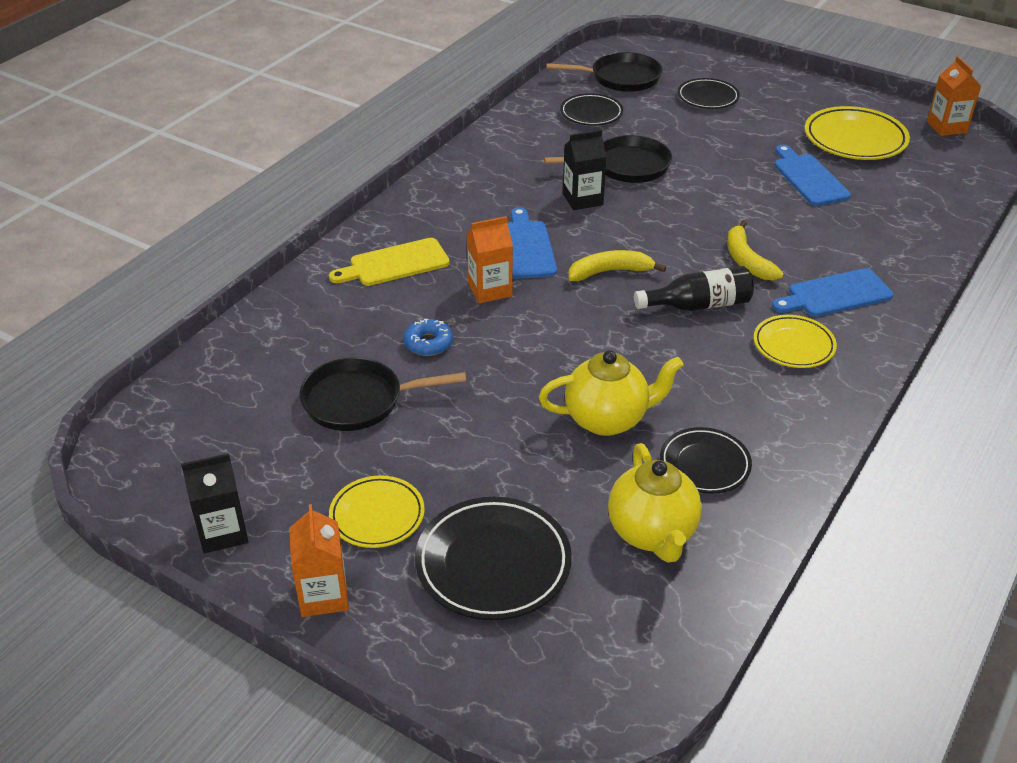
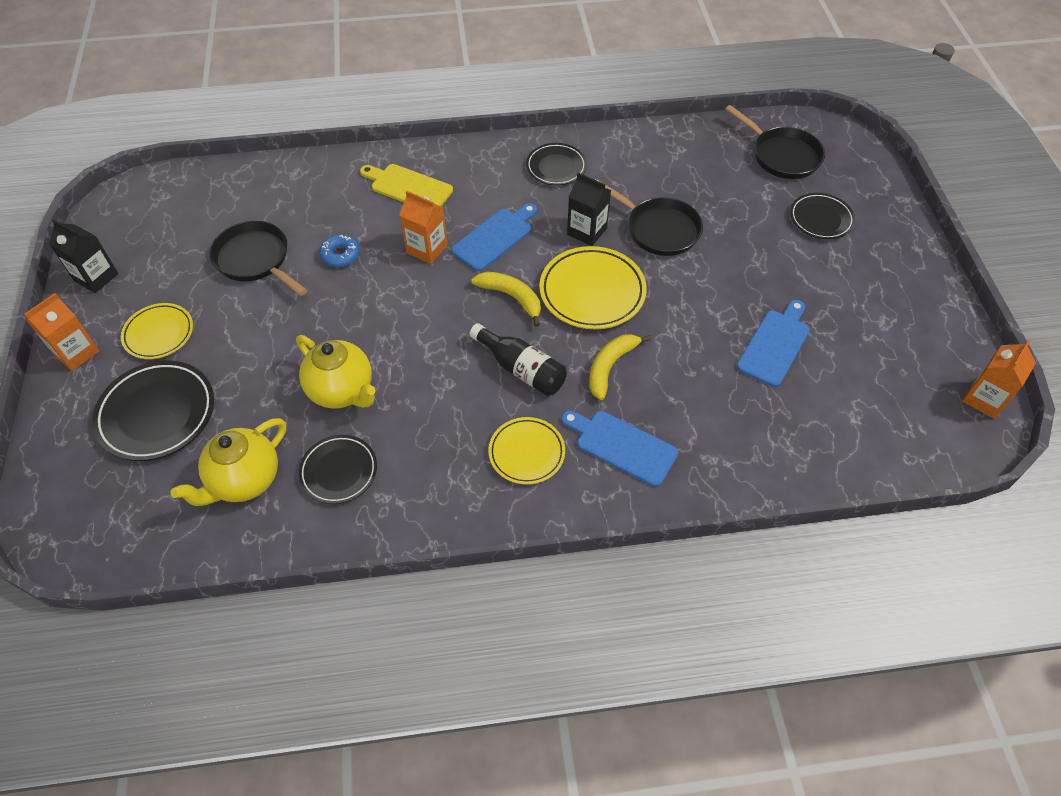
camera: 50 degrees right, 15 degrees up
black plate [560,93,623,126] -> black plate moved to [526,143,587,185]
yellow plate [805,106,910,160] -> yellow plate moved to [539,246,647,329]

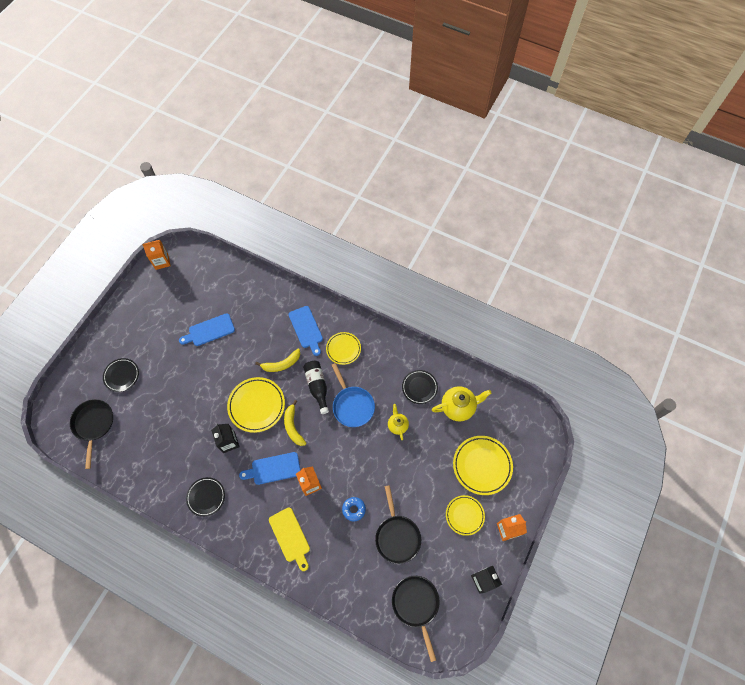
camera: 145 degrees left, 10 degrees up
black plate [92,361,214,461] -> yellow plate [453,436,513,495]
yellow teapot [296,335,376,409] -> yellow teapot [388,404,409,440], size x0.60
black pan [597,180,703,256] -> black pan moved to [392,576,440,662]
none -> blue pan [332,363,375,427]

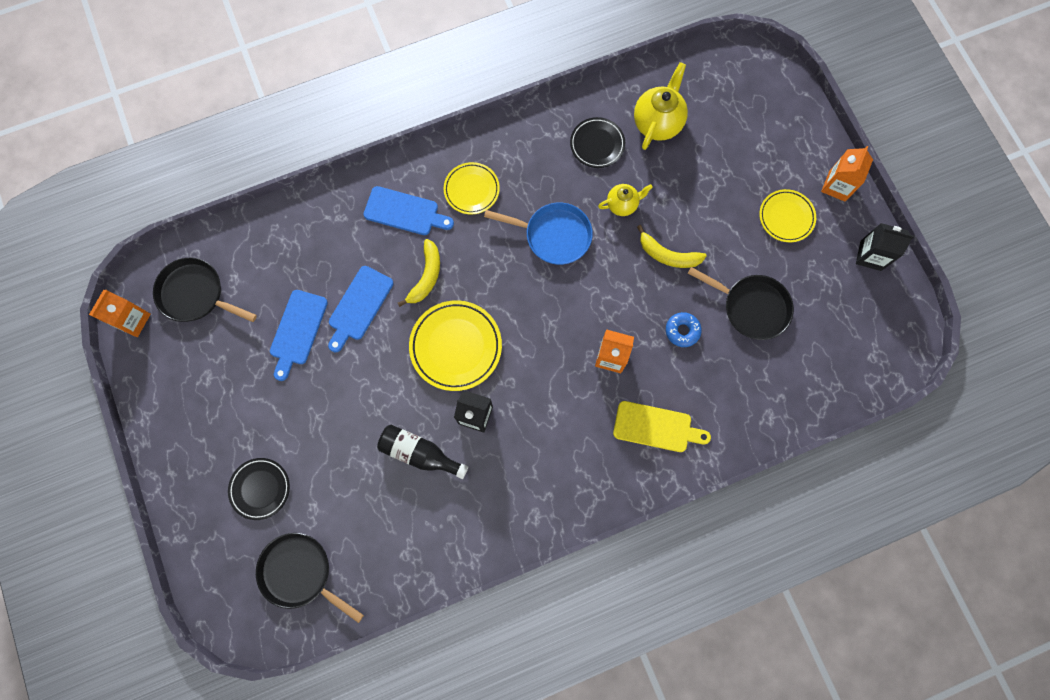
camera: 50 degrees left, 10 degrees up
black plate [186,477,225,517] -> none
blue cutting board [239,452,300,485] -> blue cutting board moved to [328,266,393,352]
yellow banana [284,400,306,446] -> yellow banana moved to [637,225,706,268]
black bottle [303,361,329,414] -> black bottle moved to [377,425,468,479]
yellow teapot [388,404,409,440] -> yellow teapot turned 135 degrees clockwise [598,184,653,216]
black pan [392,576,440,662] -> black pan moved to [153,258,257,322]
yellow plate [453,436,513,495] -> none

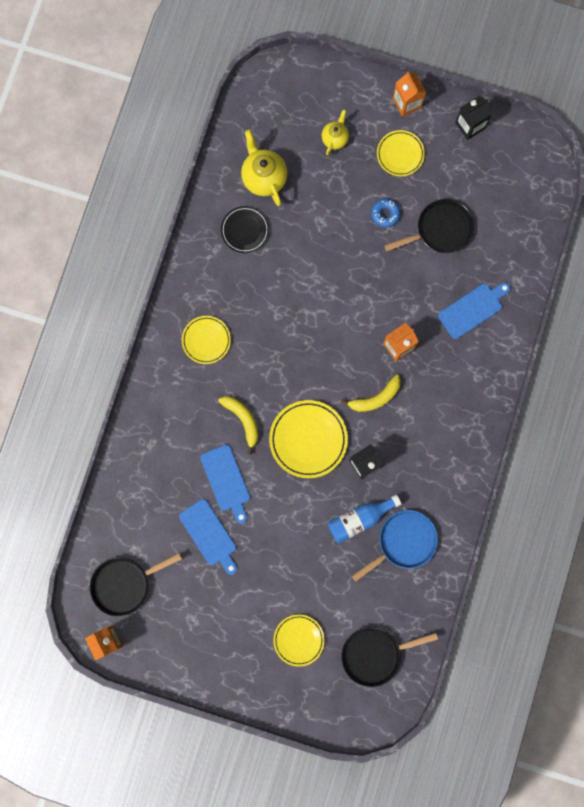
camera: 50 degrees left, 5 degrees up
black plate [228,458,290,520] -> yellow plate [273,614,325,667]
blue cutting board [363,186,454,235] -> blue cutting board moved to [438,282,511,339]
black bottle [377,425,468,479] -> blue bottle [328,495,401,543]
blue pan [484,203,593,265] -> blue pan moved to [352,510,438,582]
yellow teapot [598,184,653,216] -> yellow teapot moved to [322,109,349,155]
yellow cutting board [613,401,711,452] -> none
yellow banana [637,225,706,268] -> yellow banana moved to [340,375,401,412]
blue donut [666,312,702,347] -> blue donut moved to [371,199,401,228]

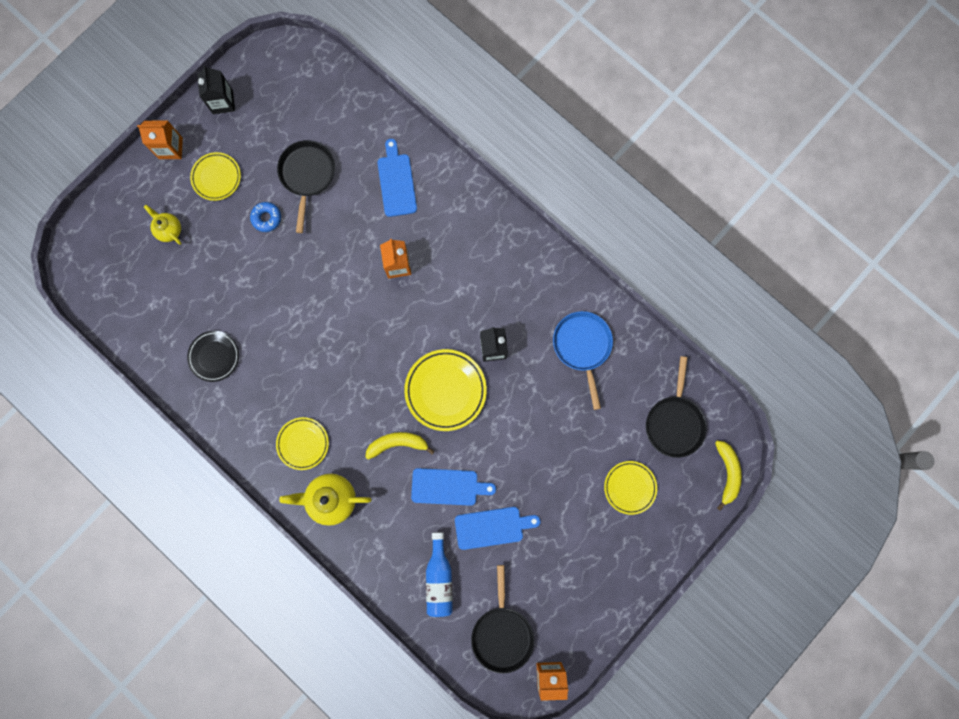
camera: 65 degrees left, 0 degrees up
yellow teapot [241,130,288,206] -> yellow teapot moved to [279,473,372,526]
blue bottle [328,495,401,543] -> blue bottle moved to [426,532,453,617]
yellow banana [340,375,401,412] -> yellow banana moved to [715,441,742,511]

